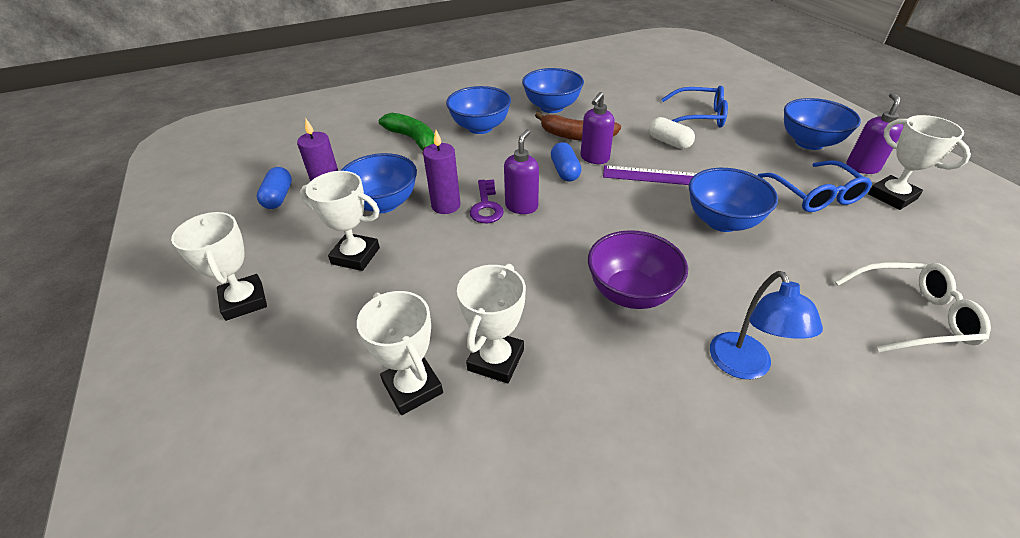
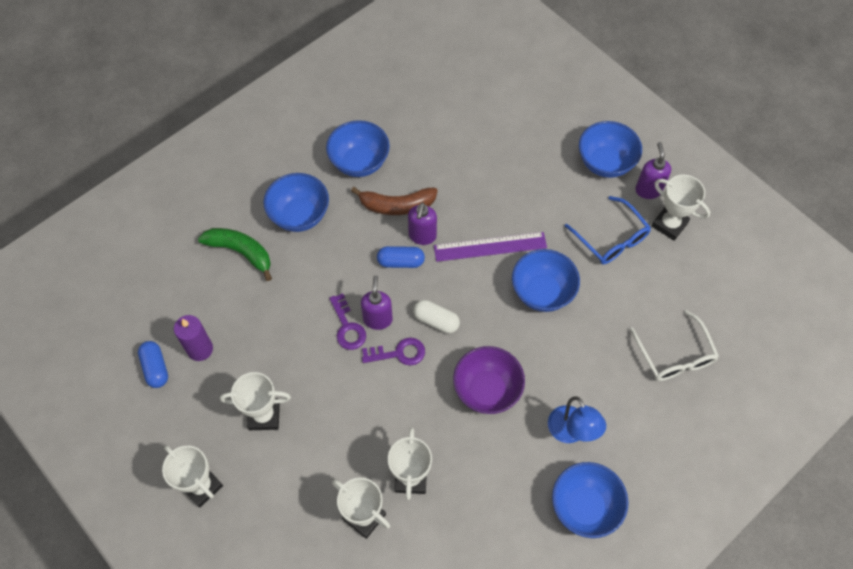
camera: 20 degrees left, 20 degrees up
blue bowl [340,153,417,213] -> blue bowl moved to [552,462,629,538]
purple candle [423,130,461,214] -> none
blue capsule [551,142,581,181] -> blue capsule turned 60 degrees counterclockwise [377,246,425,268]
white capsule [649,117,695,149] -> white capsule moved to [413,300,460,333]
blue glasses [661,86,728,128] -> none
white glasses [835,263,991,352] -> white glasses turned 90 degrees clockwise [630,310,719,381]
none -> purple key [362,338,425,366]

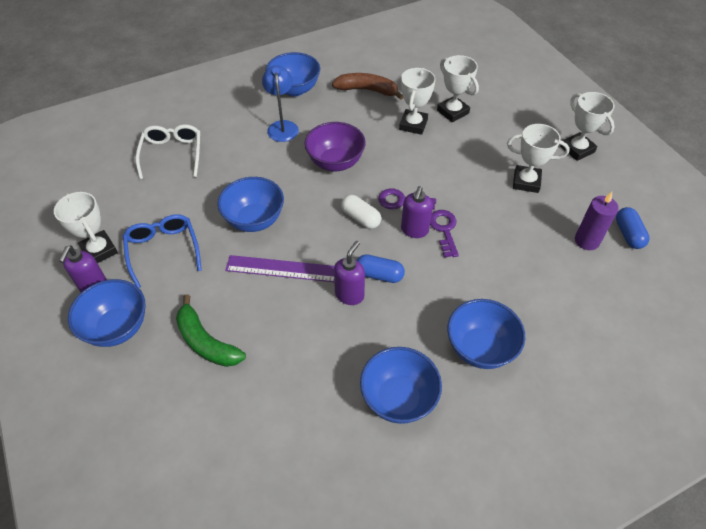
camera: 165 degrees left, 10 degrees down
green banana [198,228,272,281] -> green banana moved to [176,294,246,367]
brown banana [351,187,438,215] -> brown banana moved to [332,73,403,100]

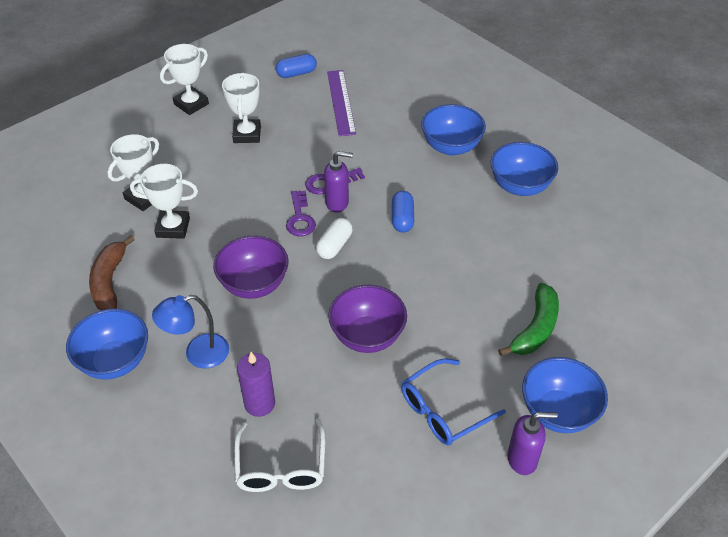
camera: 105 degrees left, 5 degrees down
white trophy [54,192,118,263] -> none
white glasses [136,124,200,179] -> white glasses turned 75 degrees counterclockwise [234,418,325,492]
blue bowl [218,177,284,232] -> purple bowl [328,285,407,353]
purple ruler [225,255,334,282] -> purple ruler moved to [327,70,356,136]
purple soap dispenser [334,241,365,305] -> none
purple candle [575,192,619,250] -> purple candle moved to [237,352,275,417]

